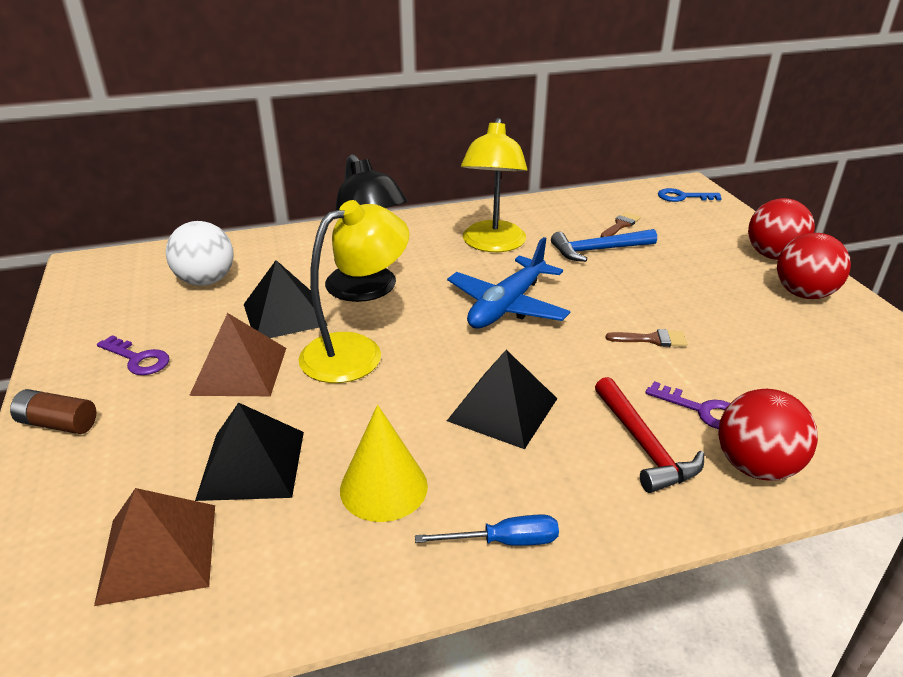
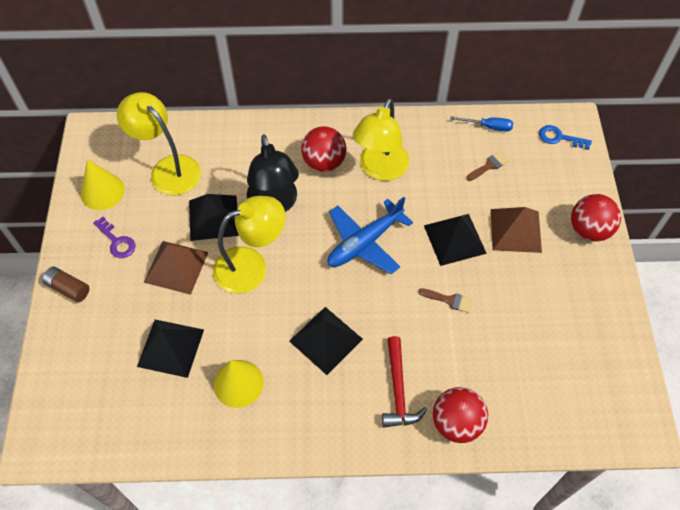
camera: 15 degrees right, 25 degrees up
brown pyramid [94,488,215,606] -> brown pyramid moved to [491,207,542,253]
white ball [166,221,234,286] -> yellow lamp [117,92,201,195]
blue screwdriver [415,514,559,546] -> blue screwdriver moved to [450,116,513,132]
blue hammer [551,229,657,262] -> none
purple key [645,381,730,429] -> none
red ball [777,233,851,299] -> red ball moved to [301,126,346,172]
none -> yellow cone [81,159,125,210]
none -> black pyramid [424,214,487,266]

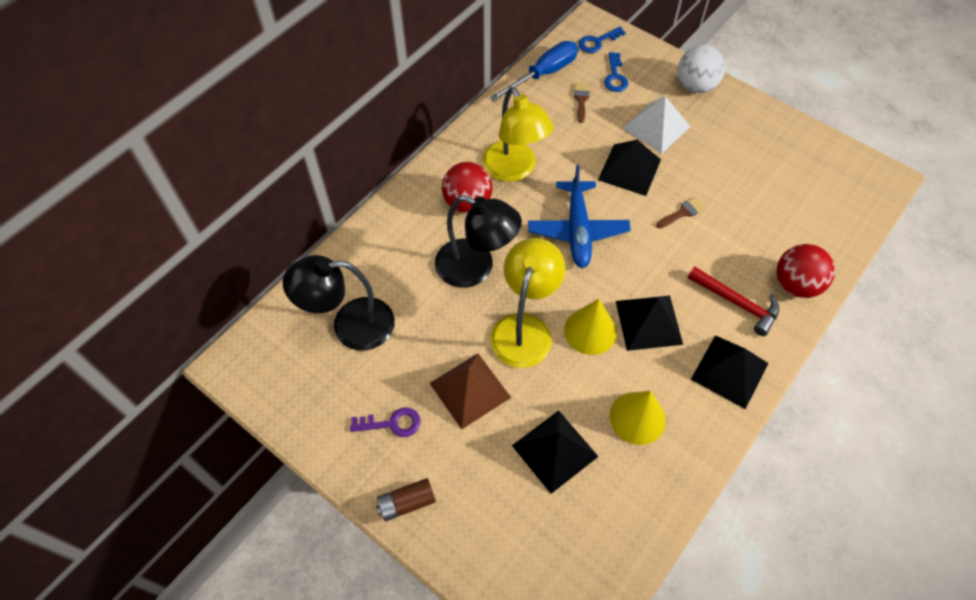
camera: 50 degrees left, 0 degrees up
yellow cone [81,159,125,210] -> yellow cone moved to [564,299,617,355]
yellow lamp [117,92,201,195] -> black lamp [283,255,395,351]
black pyramid [189,194,239,241] -> black pyramid moved to [691,335,769,409]
blue screwdriver [450,116,513,132] -> blue screwdriver [490,41,578,101], size x1.71
brown pyramid [491,207,542,253] -> white pyramid [623,96,691,154]
red ball [571,194,621,242] -> white ball [678,45,725,93]
none -> blue key [604,52,628,92]

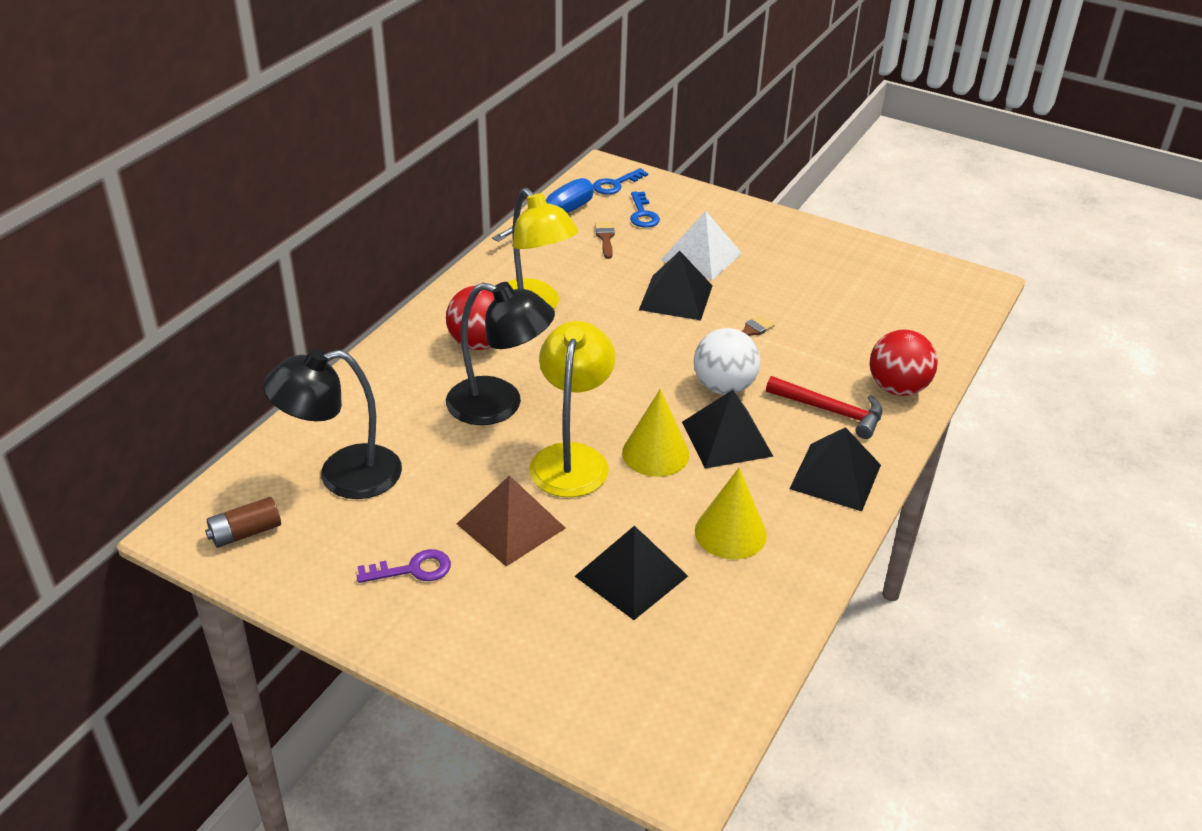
camera: 10 degrees left, 20 degrees down
brown battery [376,478,436,521] -> brown battery moved to [205,497,281,548]
blue plane [528,165,631,268] -> none
white ball [678,45,725,93] -> white ball moved to [694,328,760,395]

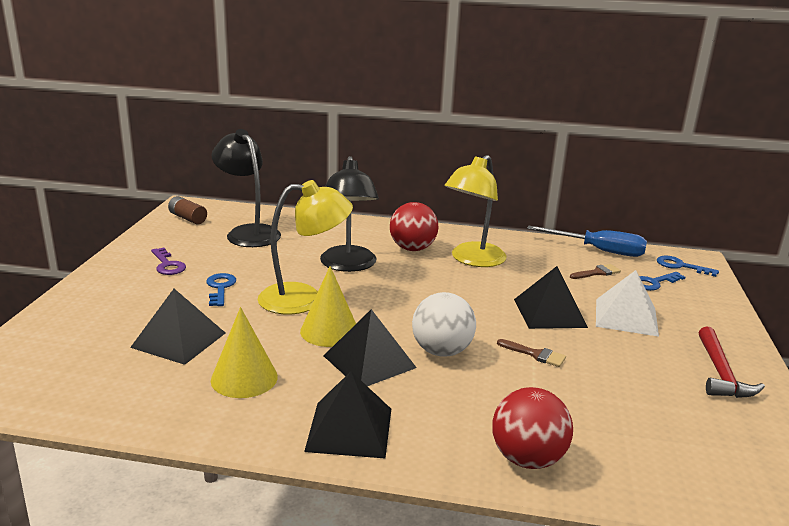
camera: 70 degrees right, 15 degrees down
brown pyramid [457,475,565,566] -> blue key [206,273,236,306]
red hammer [766,376,882,439] -> red hammer moved to [699,327,765,398]

